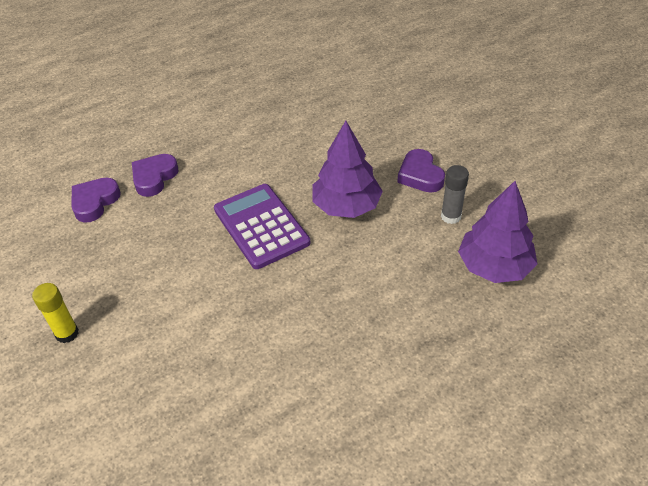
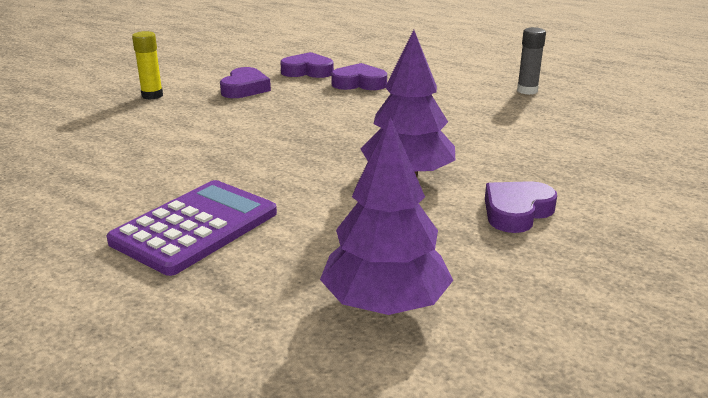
camera: 65 degrees right, 20 degrees down
purple calculator [214,184,310,269] -> purple calculator moved to [106,180,277,276]
grey glue stick [441,165,469,224] -> grey glue stick moved to [517,27,546,95]
none -> purple heart [220,67,271,98]

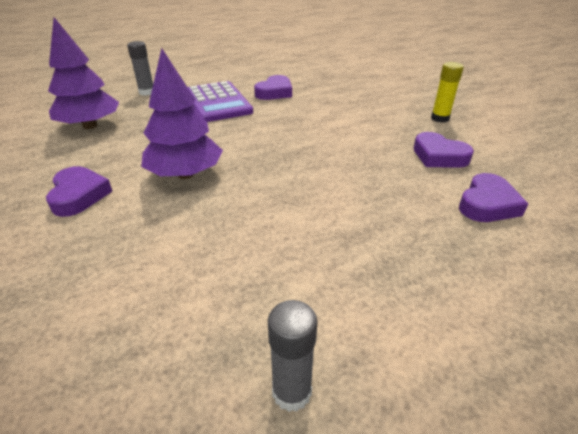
camera: 120 degrees right, 10 degrees up
purple heart [331,63,387,90] -> purple heart moved to [254,75,292,100]
none -> grey glue stick [127,41,153,96]

